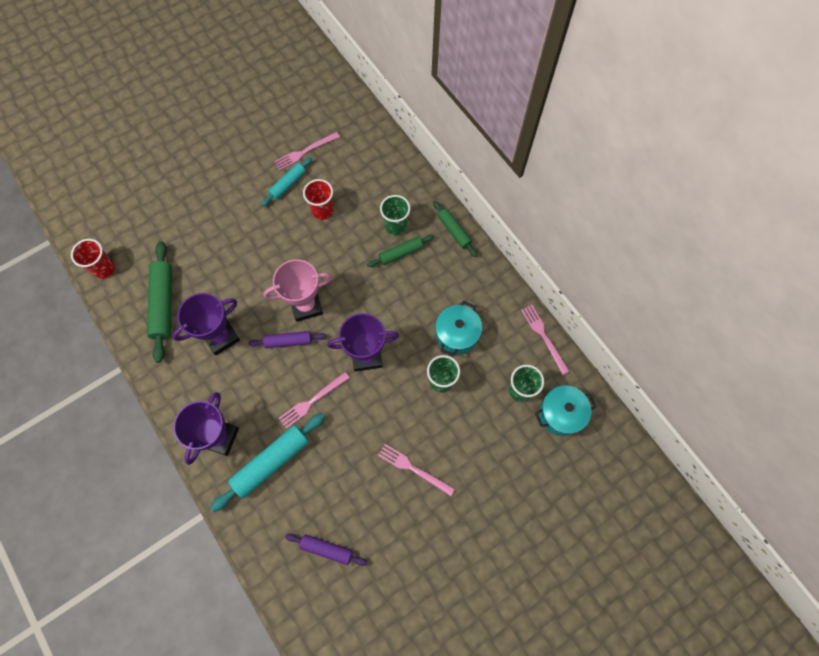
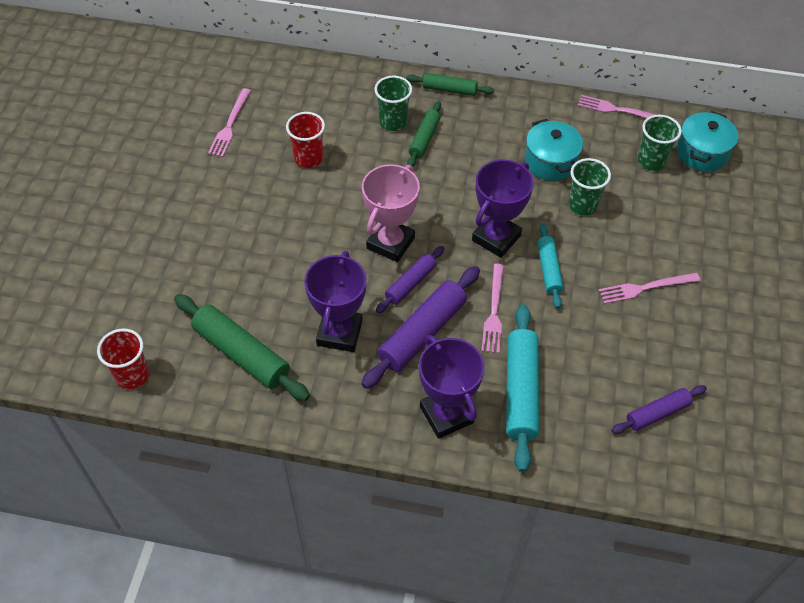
camera: 45 degrees left, 15 degrees down
turquoise rolling pin [261,157,312,206] -> turquoise rolling pin moved to [537,224,563,308]
none -> purple rolling pin [361,266,480,389]

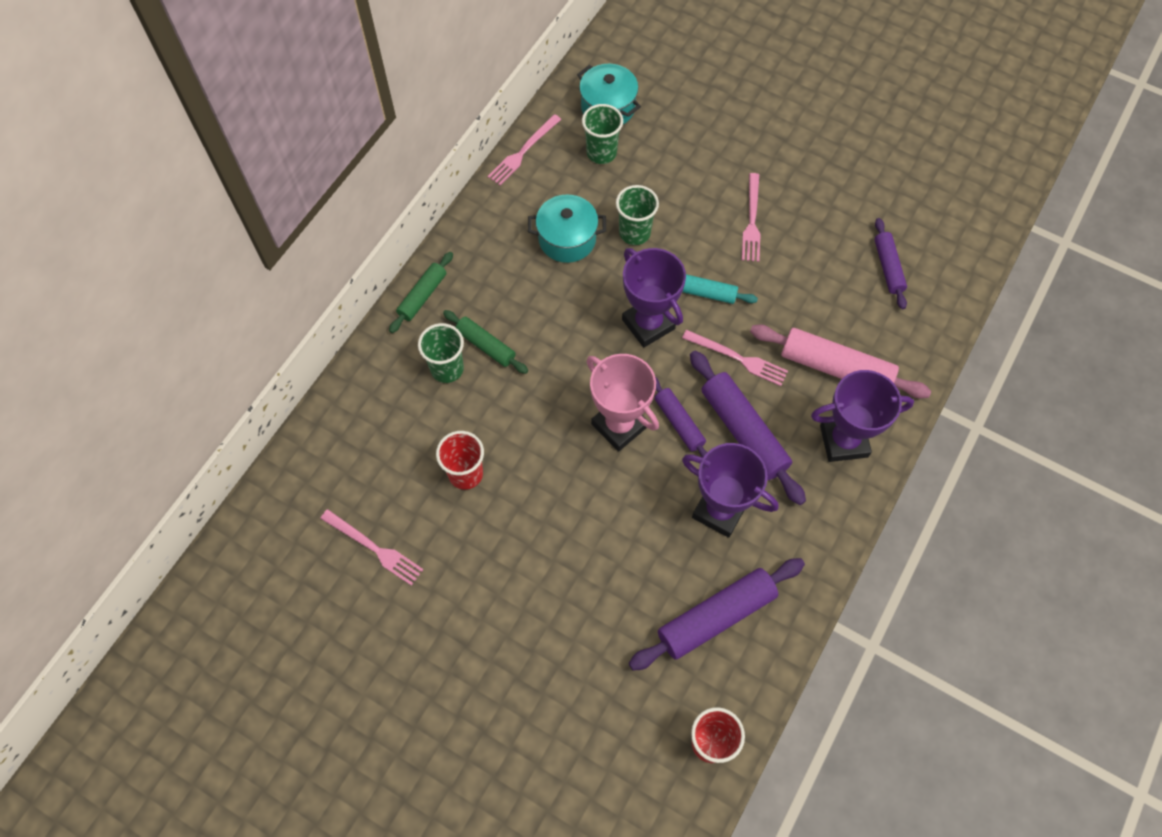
camera: 70 degrees left, 10 degrees up
green rolling pin [174,294,310,401] -> purple rolling pin [629,558,805,671]
turquoise rolling pin [506,304,539,472] -> pink rolling pin [750,324,931,399]

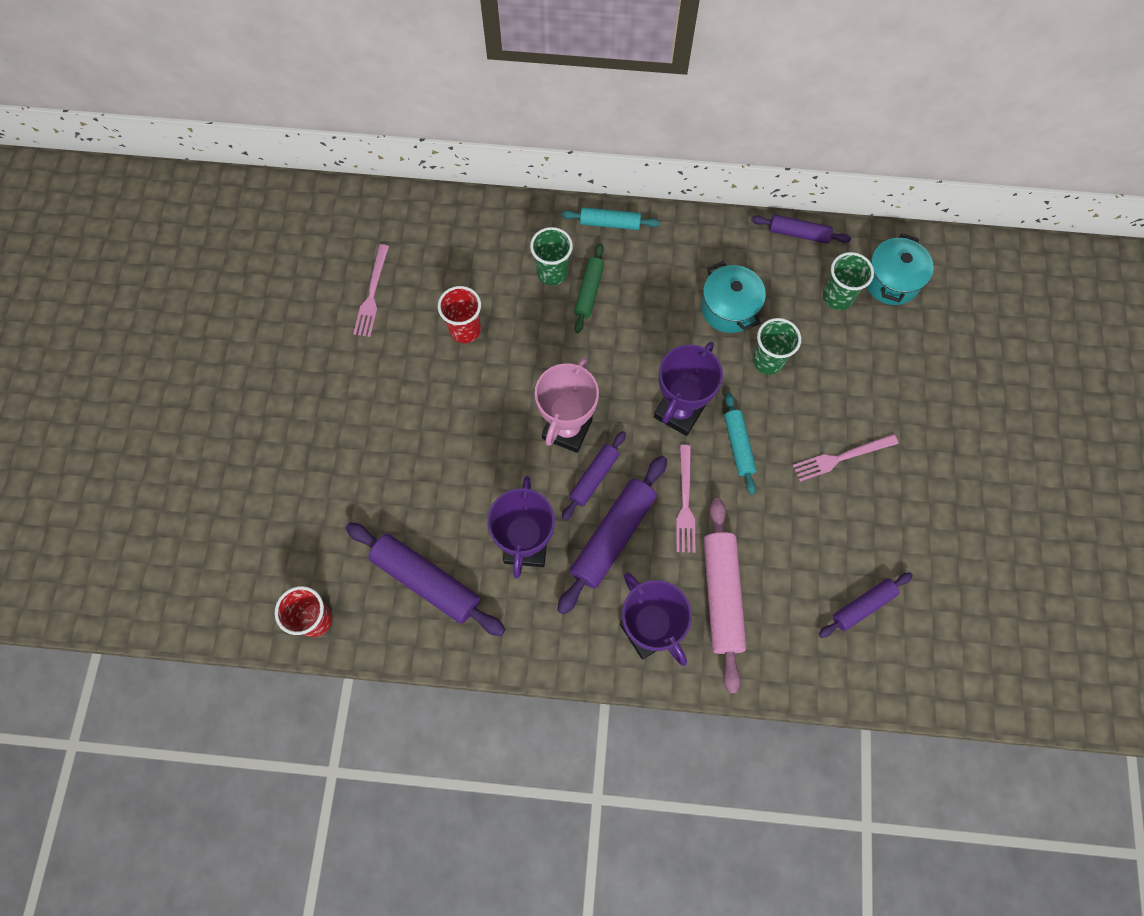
camera: 65 degrees right, 5 degrees up
green rolling pin [389,252,453,333] -> turquoise rolling pin [561,207,660,230]
pink fork [487,114,562,186] -> purple rolling pin [751,215,851,244]

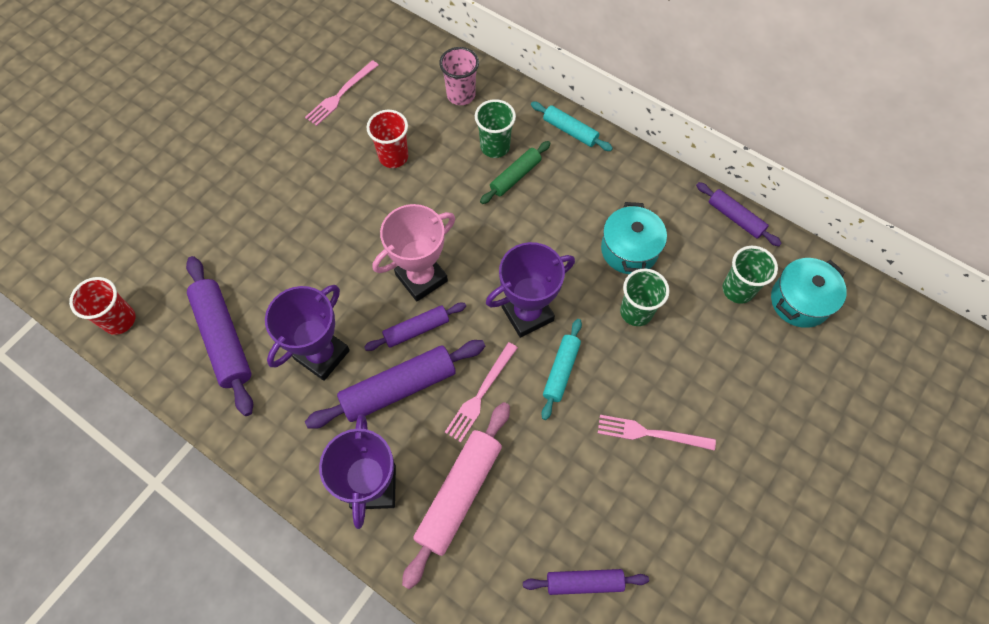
camera: 30 degrees right, 5 degrees down
none -> pink cup [439,47,479,105]

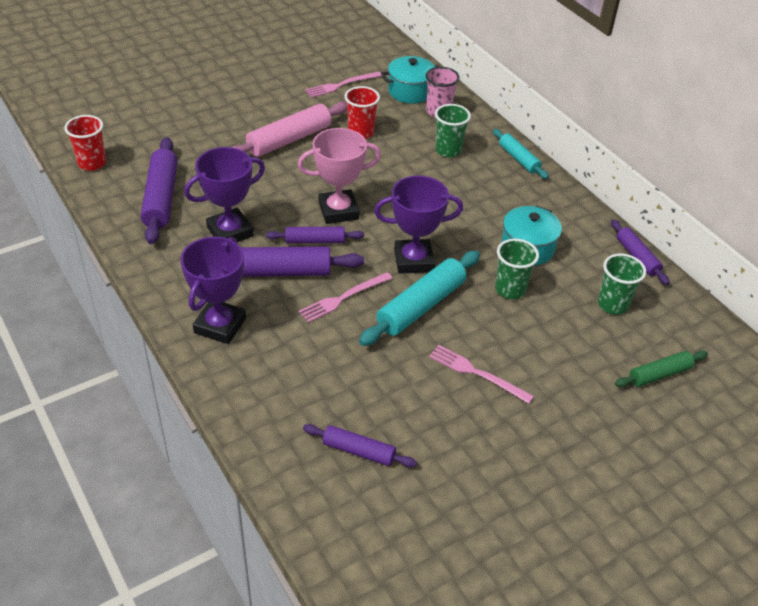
camera: 20 degrees right, 20 degrees down
pink rolling pin [402,402,510,590] -> pink rolling pin moved to [231,102,347,157]
green rolling pin [480,141,551,204] -> green rolling pin moved to [615,350,708,387]
turquoise rolling pin [541,319,582,420] -> turquoise rolling pin [359,251,480,346], size x1.69
turquoise pot [771,258,847,328] -> turquoise pot moved to [381,56,439,104]

